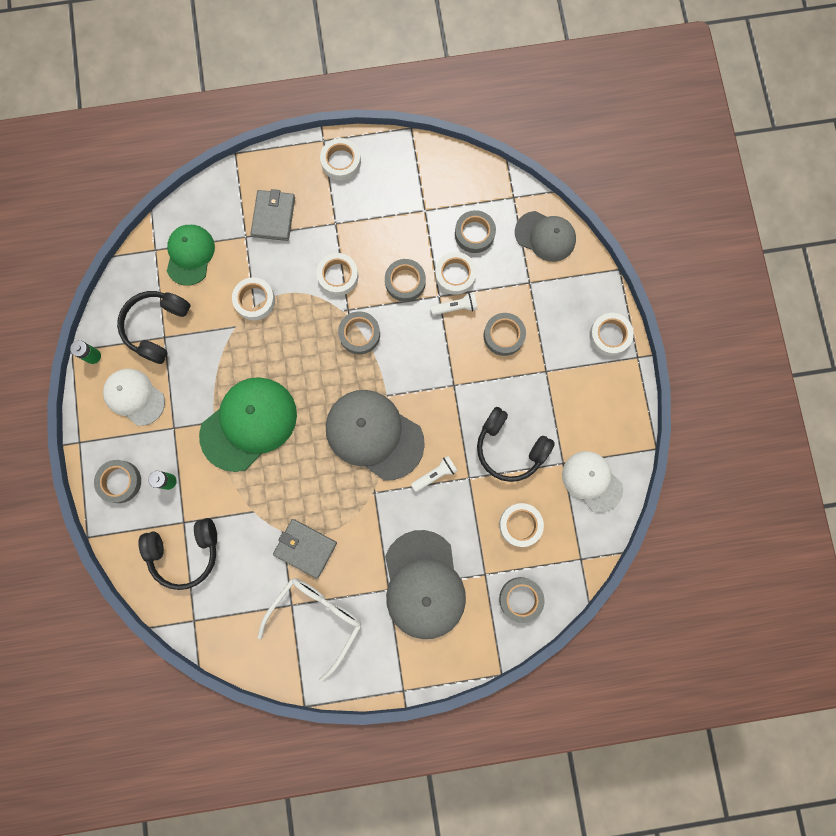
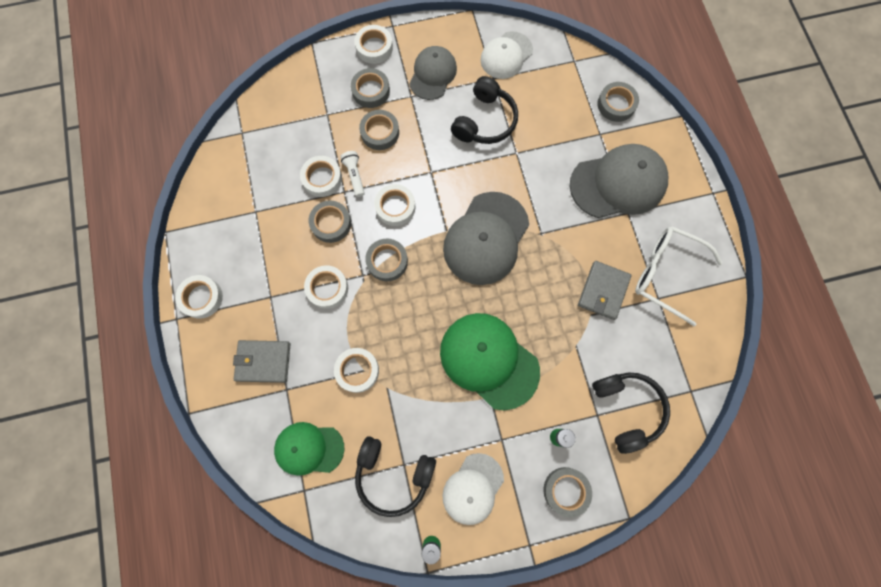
camera: 95 degrees left, 5 degrees down
white flashlight [411,456,458,492] -> none
grey tape [455,210,496,253] -> grey tape moved to [351,68,390,108]
white tape [499,503,544,547] -> white tape moved to [374,184,415,226]
grey cap [515,211,576,262] -> grey cap moved to [409,46,457,100]

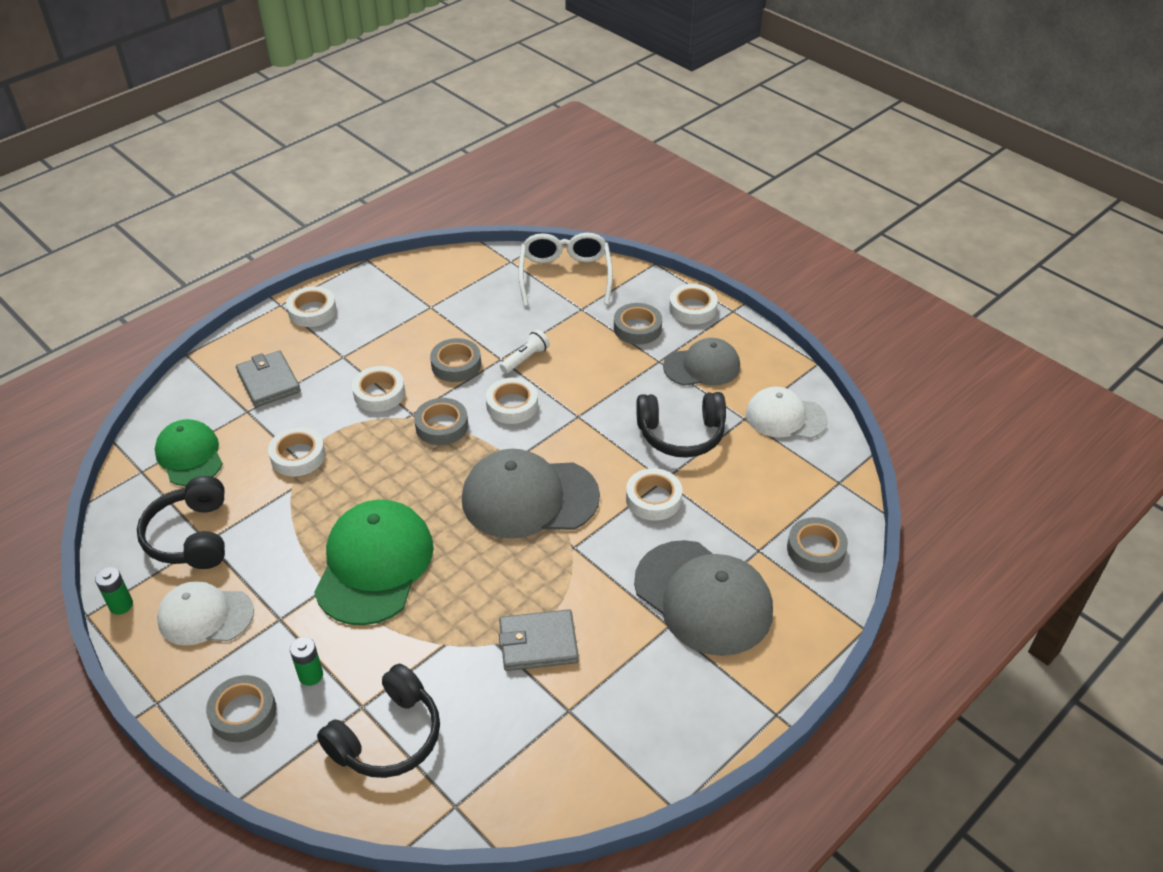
camera: 60 degrees right, 30 degrees down
white tape [300,156,342,197] -> white tape moved to [626,468,682,521]
grey tape [359,110,399,150] -> none
white glasses [635,226,723,326] -> white glasses moved to [519,233,613,306]

